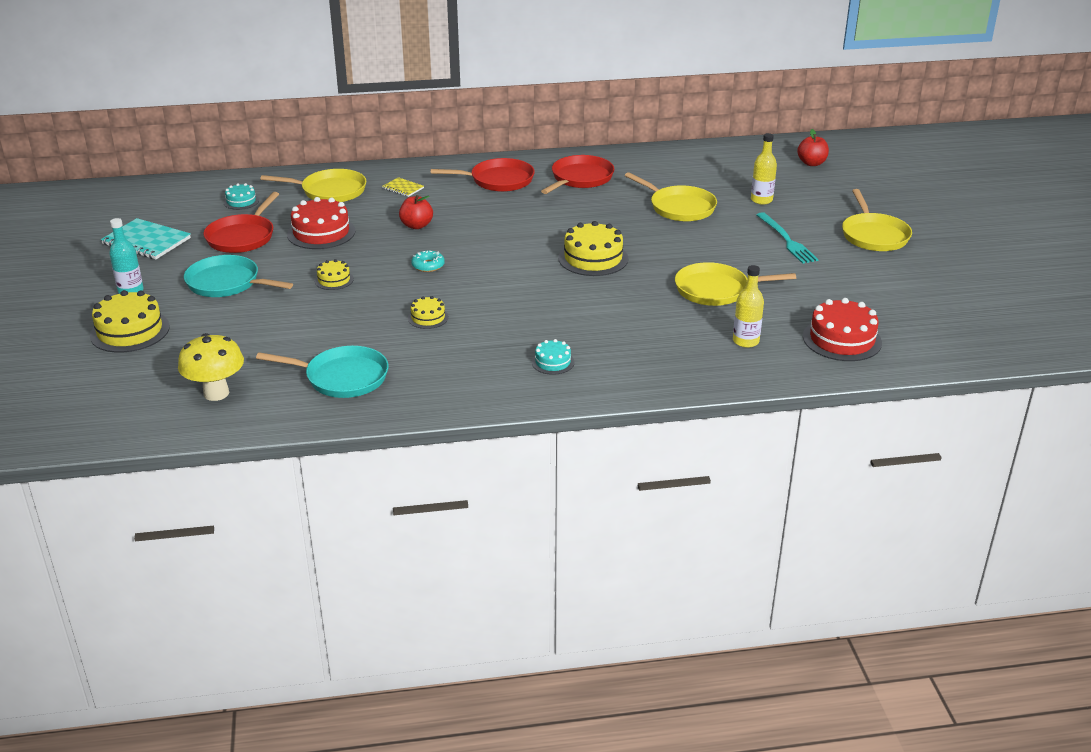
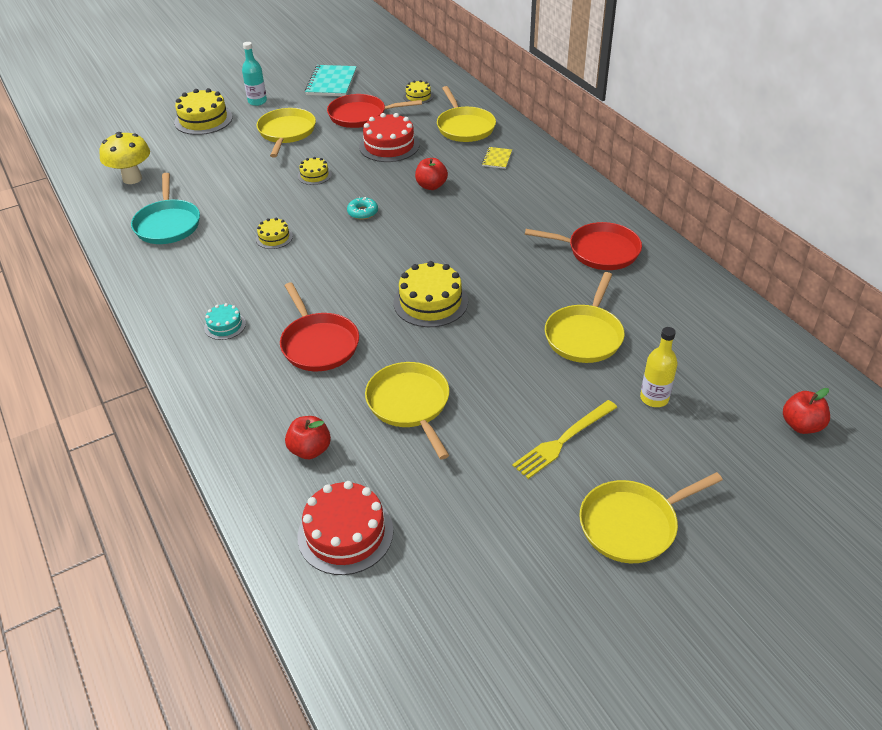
camera: 70 degrees right, 10 degrees up
turquoise pan [184,255,293,297] -> yellow pan [256,108,316,157]
turquoise cake [224,183,259,210] -> yellow cake [403,80,433,104]
red pan [431,158,535,192] -> red pan moved to [280,282,359,371]
yellow bottle [733,265,764,348] -> red apple [285,416,331,459]
turquoise fork [757,212,818,264] -> yellow fork [512,400,617,479]

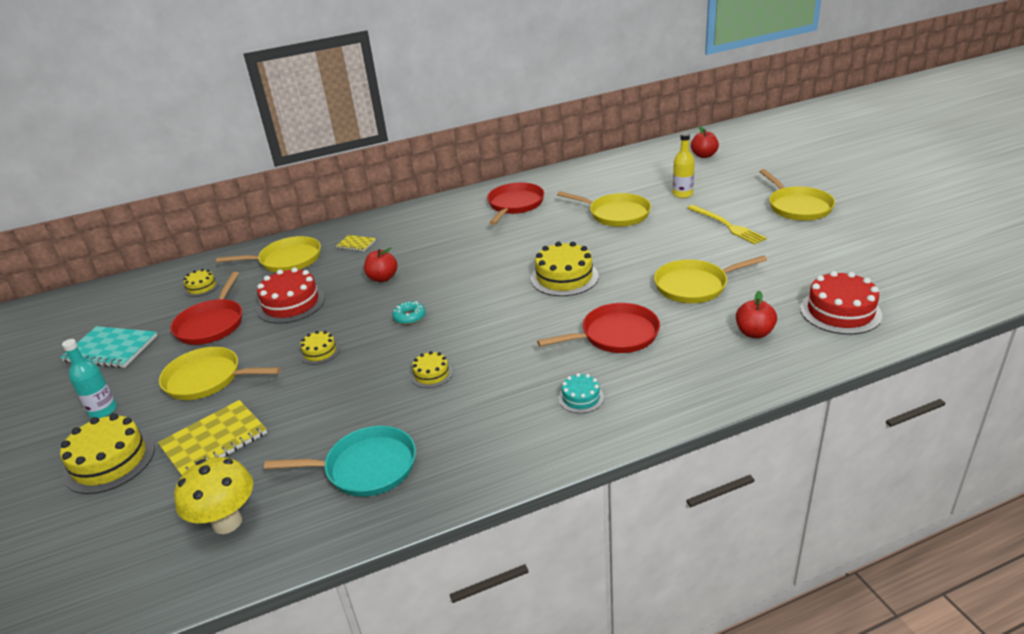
camera: 80 degrees left, 10 degrees down
none -> yellow notebook [158,400,267,476]

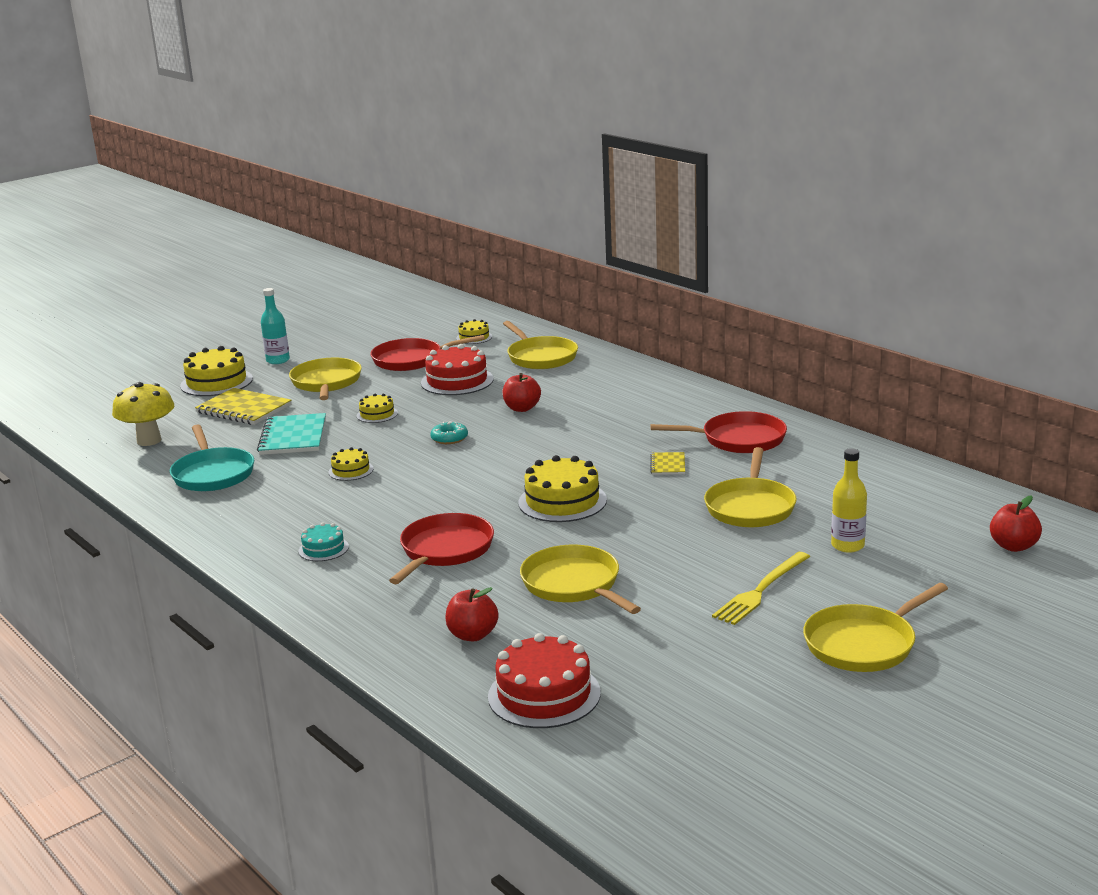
camera: 70 degrees right, 10 degrees down
turquoise notebook [60,326,158,368] -> turquoise notebook moved to [257,413,326,455]
yellow notebook [336,235,376,252] -> yellow notebook moved to [650,452,685,475]
red pan [537,303,660,353] -> red pan turned 120 degrees counterclockwise [389,513,494,584]

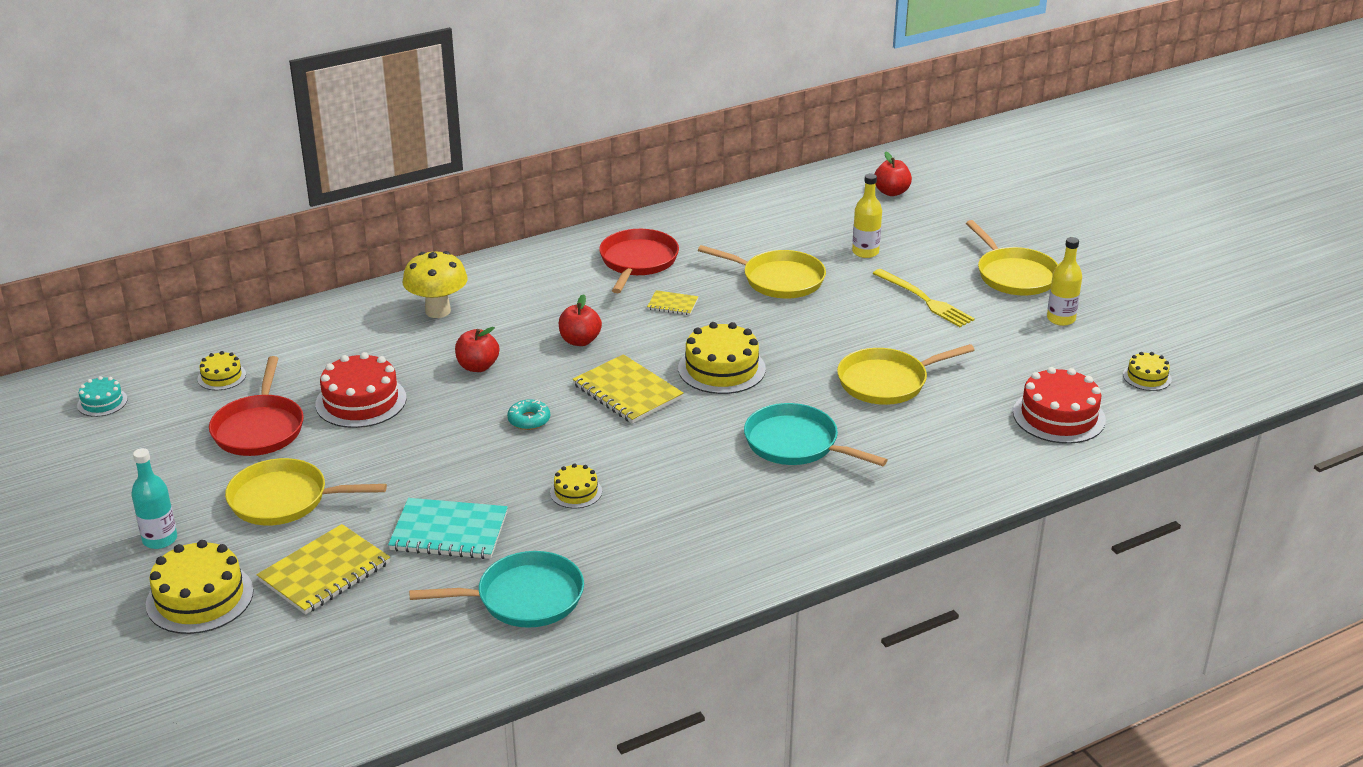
camera: 80 degrees left, 10 degrees up
yellow mushroom [112,382,174,446] -> yellow mushroom moved to [402,251,468,318]
turquoise cake [299,523,349,561] -> turquoise cake moved to [77,376,128,417]
yellow cake [357,394,398,423] -> yellow cake moved to [1123,352,1172,391]
red pan [389,513,494,584] -> turquoise pan [744,403,887,466]
red apple [446,587,499,641] -> red apple moved to [559,294,602,346]
yellow pan [503,321,578,369] -> none
none -> yellow notebook [572,354,683,424]
none -> yellow bottle [1047,237,1082,326]

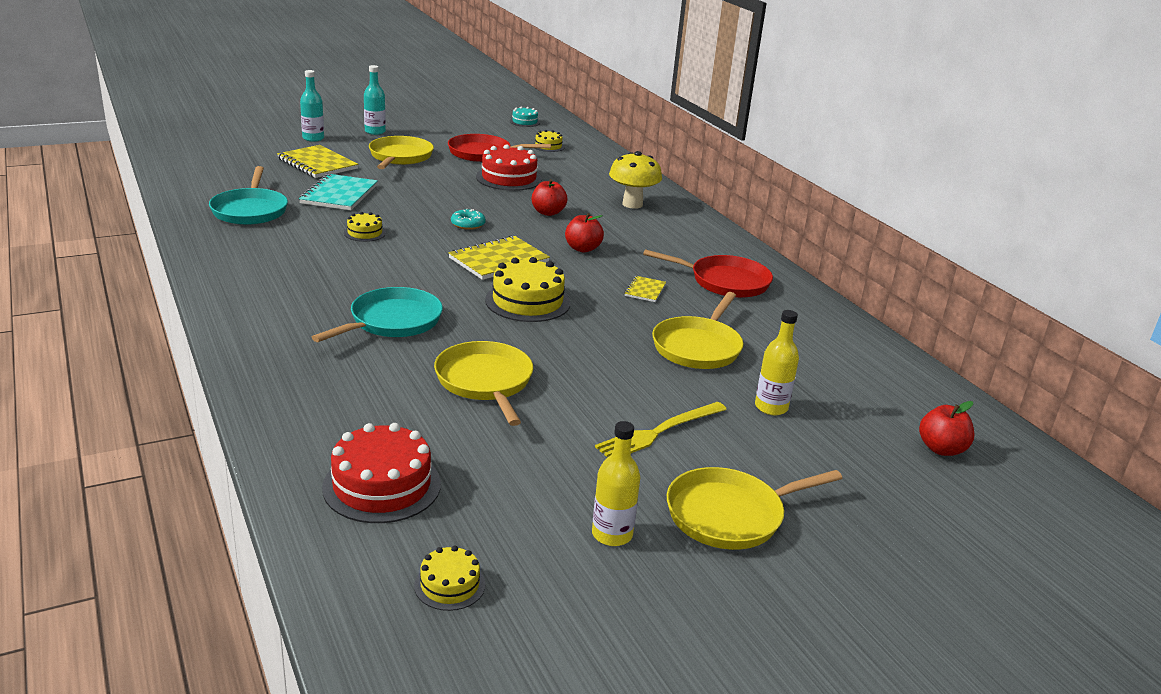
camera: 90 degrees right, 5 degrees down
yellow cake [146,540,253,634] -> turquoise bottle [300,70,324,142]

